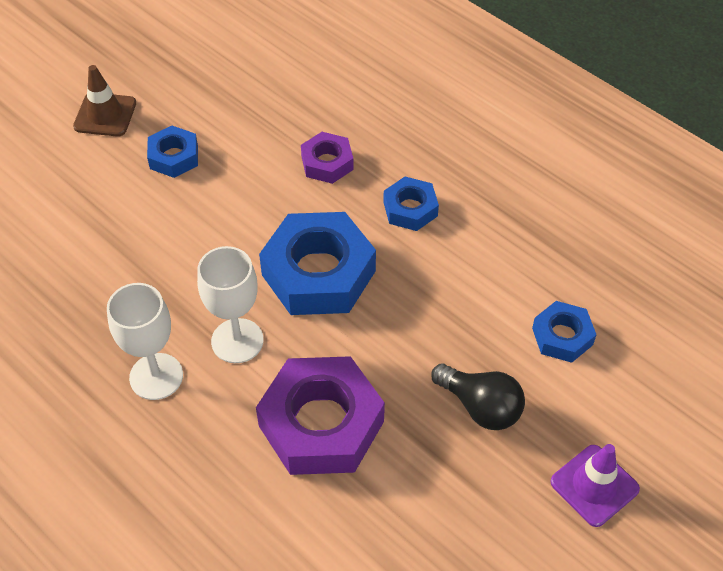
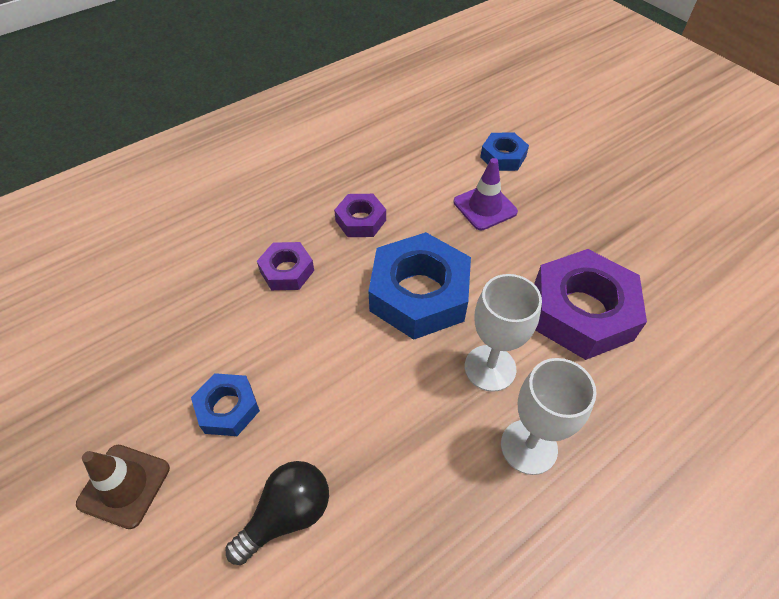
camera: 80 degrees left, 0 degrees up
blue nut [383,177,439,231] -> purple nut [334,194,386,237]
black light bulb [431,363,525,430] -> black light bulb moved to [226,461,329,565]
purple traffic cone [550,444,640,527] -> purple traffic cone moved to [454,158,518,230]

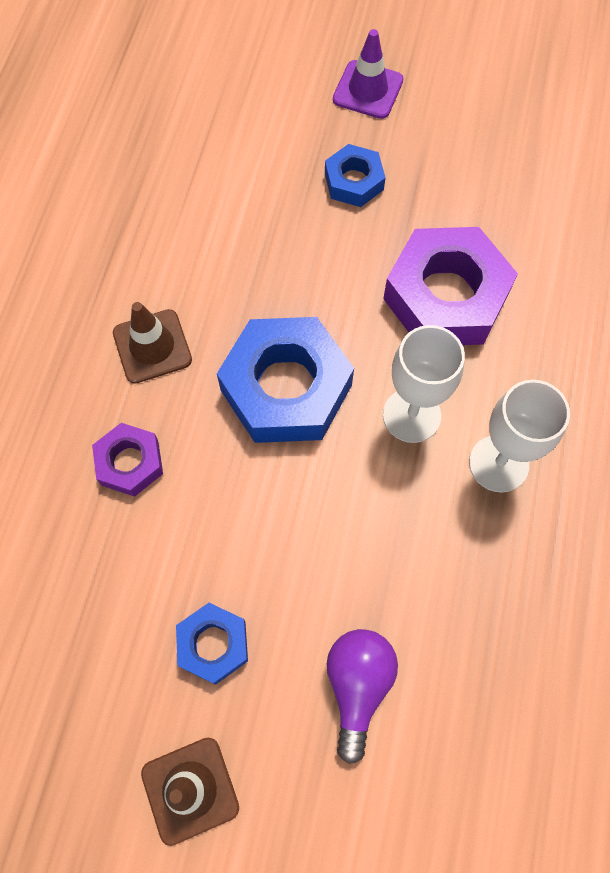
camera: 40 degrees left, 15 degrees up
black light bulb [226,461,329,565] -> purple light bulb [327,629,398,764]
purple nut [334,194,386,237] -> brown traffic cone [113,302,192,384]
purple traffic cone [454,158,518,230] -> purple traffic cone moved to [333,29,404,119]
blue nut [480,132,529,171] -> blue nut moved to [325,144,386,207]

